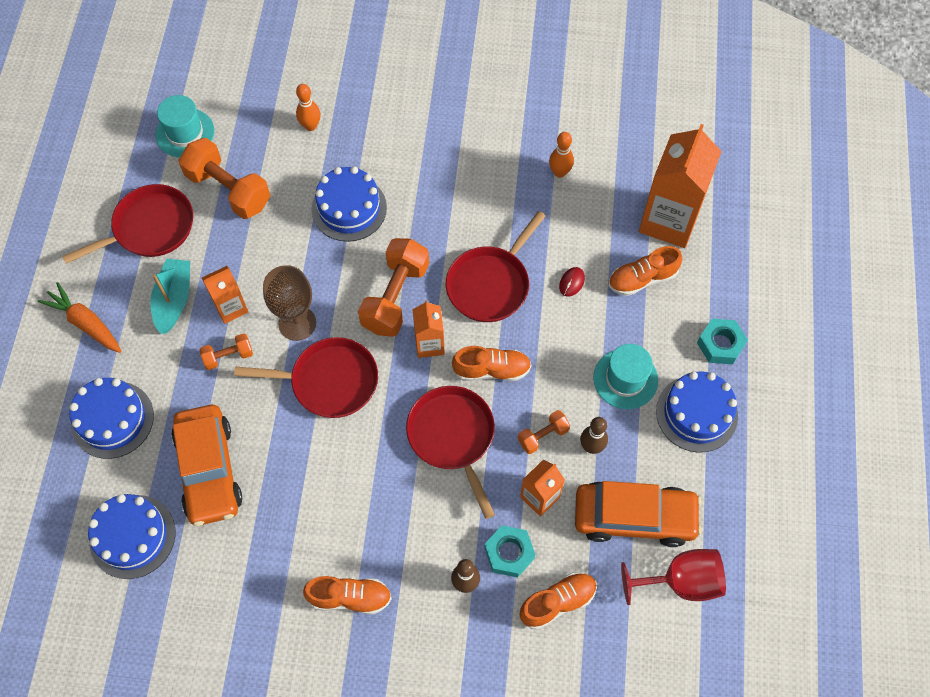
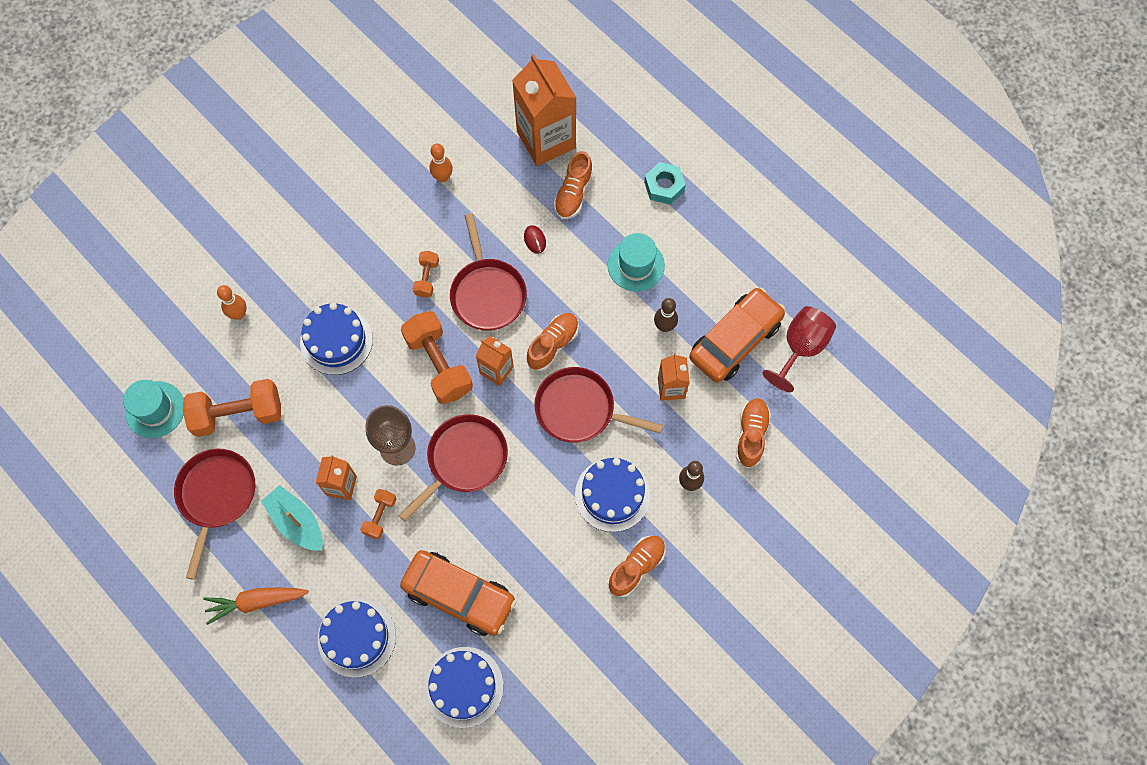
camera: 50 degrees left, 5 degrees up
turquoise nut [484,525,536,578] -> none
orange dumbbell [518,410,570,454] -> orange dumbbell moved to [413,251,439,298]
blue cake [656,372,738,452] -> blue cake moved to [575,458,651,532]

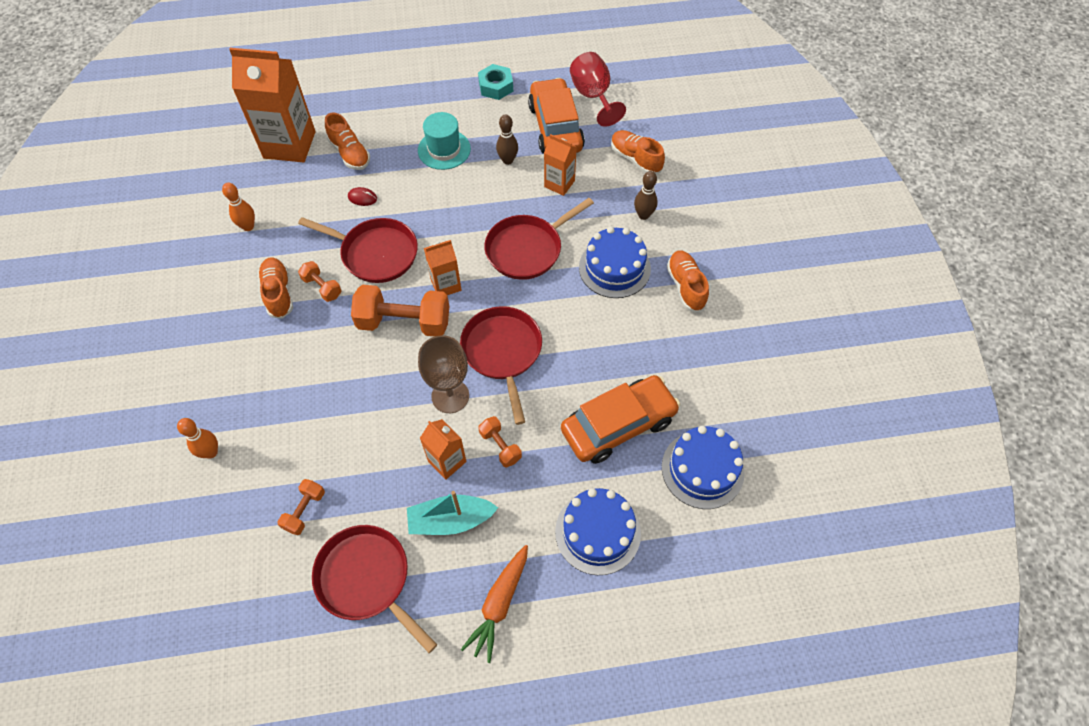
camera: 55 degrees left, 10 degrees down
turquoise hat [123,380,184,438] -> none
orange dumbbell [183,379,281,437] -> orange dumbbell [277,479,325,535], size x0.51
blue cake [300,303,373,375] -> none
orange shoe [526,313,579,371] -> orange shoe moved to [258,257,293,319]
turquoise nut [644,162,686,204] -> turquoise nut moved to [478,64,513,100]

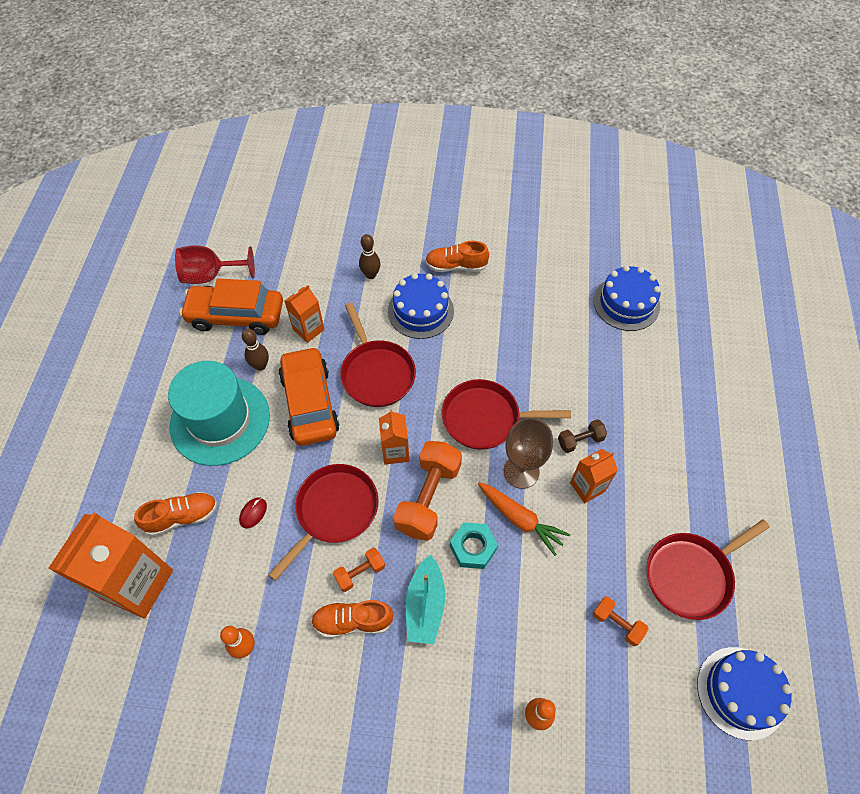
camera: 75 degrees left, 0 degrees up
turquoise boat [407,491,498,535] -> turquoise boat moved to [406,555,445,644]
turquoise hat [418,112,471,170] -> turquoise hat [168,361,270,466], size x1.71
orange carrot [460,545,528,663] -> orange carrot moved to [478,482,570,556]
turquoise nut [478,64,513,100] -> turquoise nut moved to [450,522,498,569]
orange dumbbell [478,416,522,468] -> brown dumbbell [558,419,607,453]
blue cake [555,488,641,575] -> blue cake moved to [697,647,792,740]
orange car [561,375,680,464] -> orange car moved to [279,346,340,446]
orange shoe [611,130,665,174] -> none

